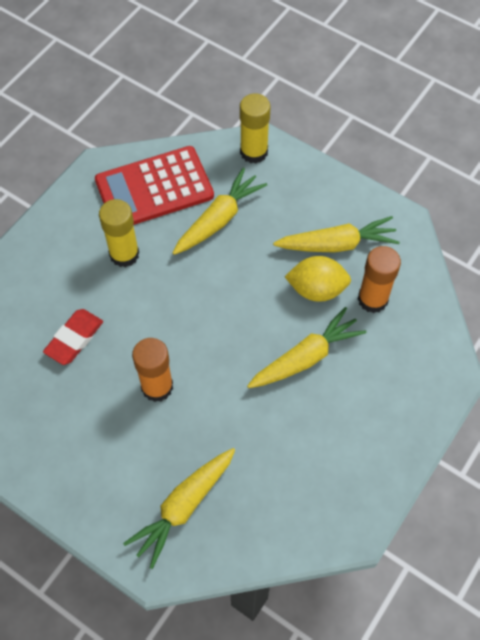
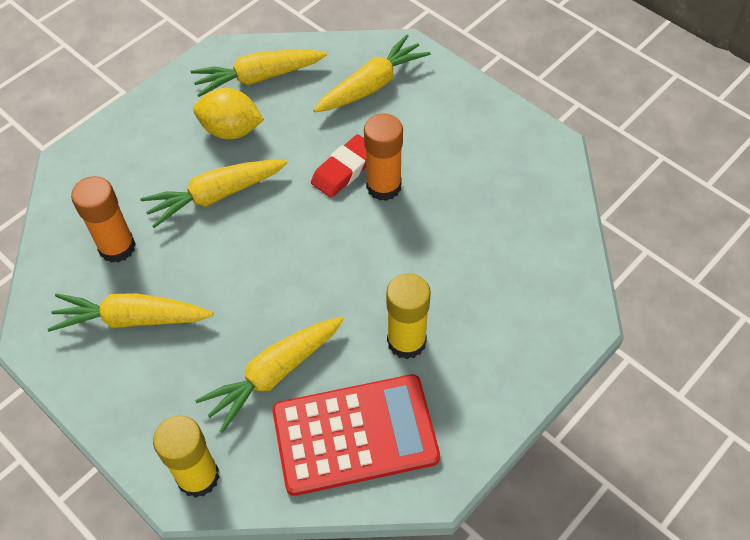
camera: 170 degrees left, 5 degrees down
red eraser [43,309,103,365] -> red eraser moved to [311,134,366,198]
yellow lemon [285,256,351,302] -> yellow lemon moved to [193,88,264,139]
none -> yellow carrot [190,50,327,97]

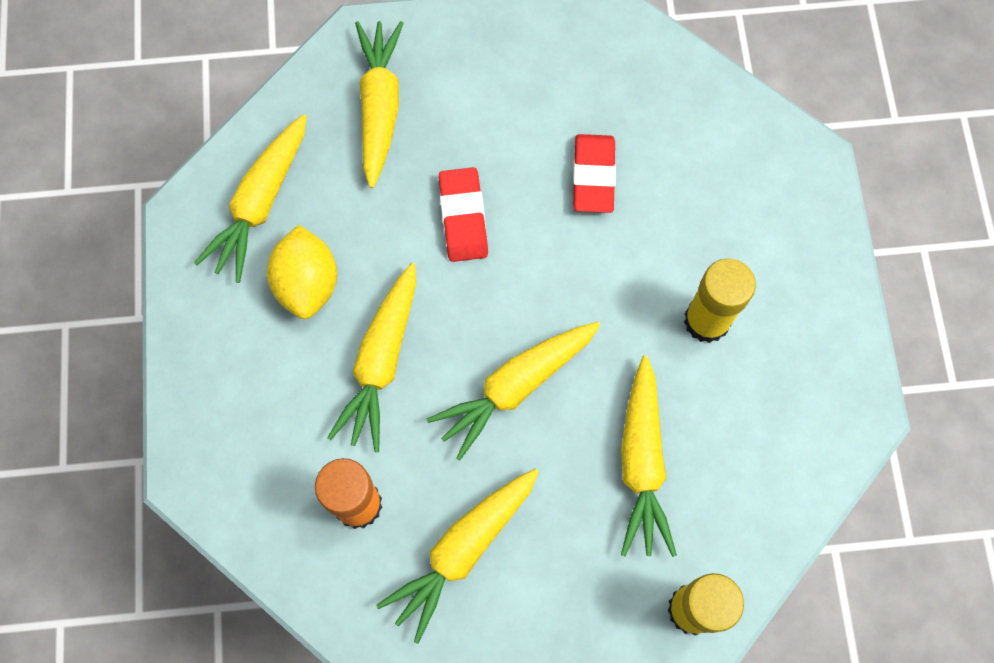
camera: 50 degrees left, 15 degrees up
yellow lemon [193,88,264,139] -> yellow lemon turned 60 degrees counterclockwise [267,225,337,319]
red calculator [272,374,440,496] -> none
orange glue stick [364,113,403,201] -> none
none -> yellow carrot [427,322,600,461]
none -> red eraser [573,134,616,213]

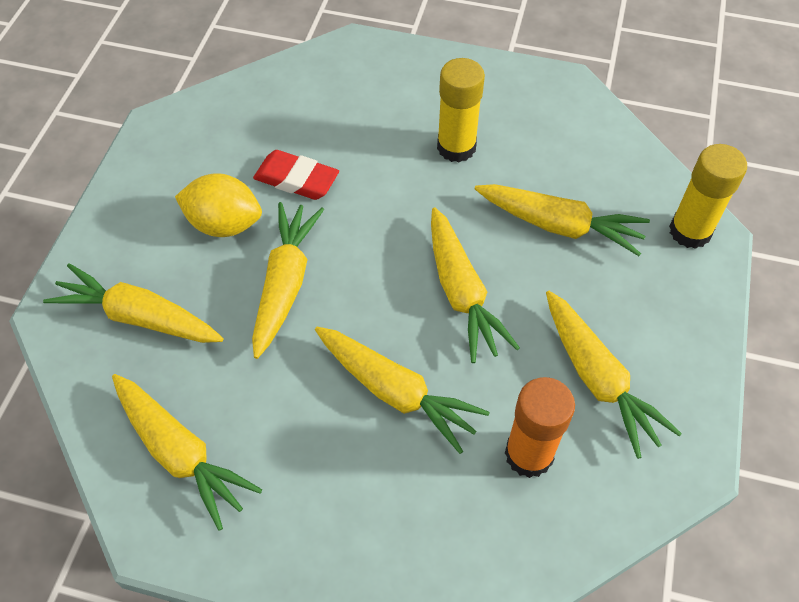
camera: 70 degrees left, 15 degrees down
yellow lemon [267,225,337,319] -> yellow lemon moved to [175,173,262,237]
red eraser [439,167,488,262] -> yellow carrot [252,202,324,359]

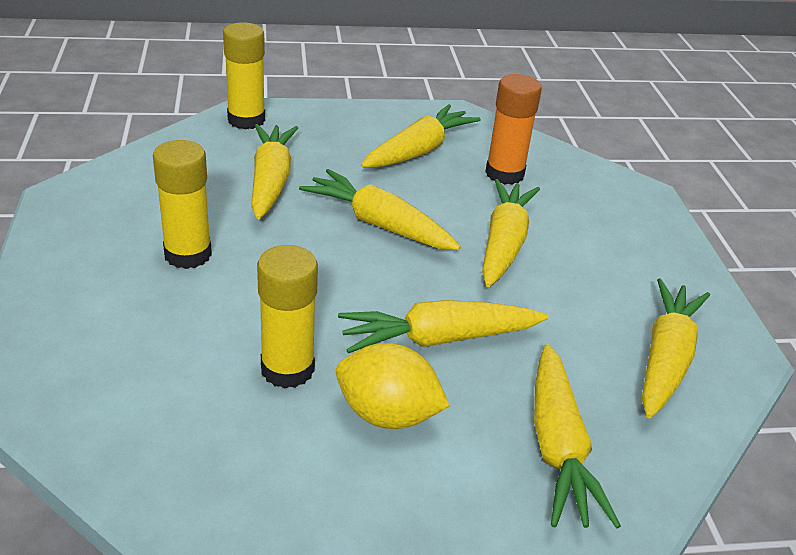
camera: 115 degrees left, 20 degrees down
yellow lemon [175,173,262,237] -> yellow lemon turned 60 degrees counterclockwise [336,343,450,429]
red eraser [253,150,339,200] -> yellow glue stick [257,245,318,389]
yellow carrot [431,207,520,363] -> yellow carrot turned 105 degrees counterclockwise [299,169,461,250]

